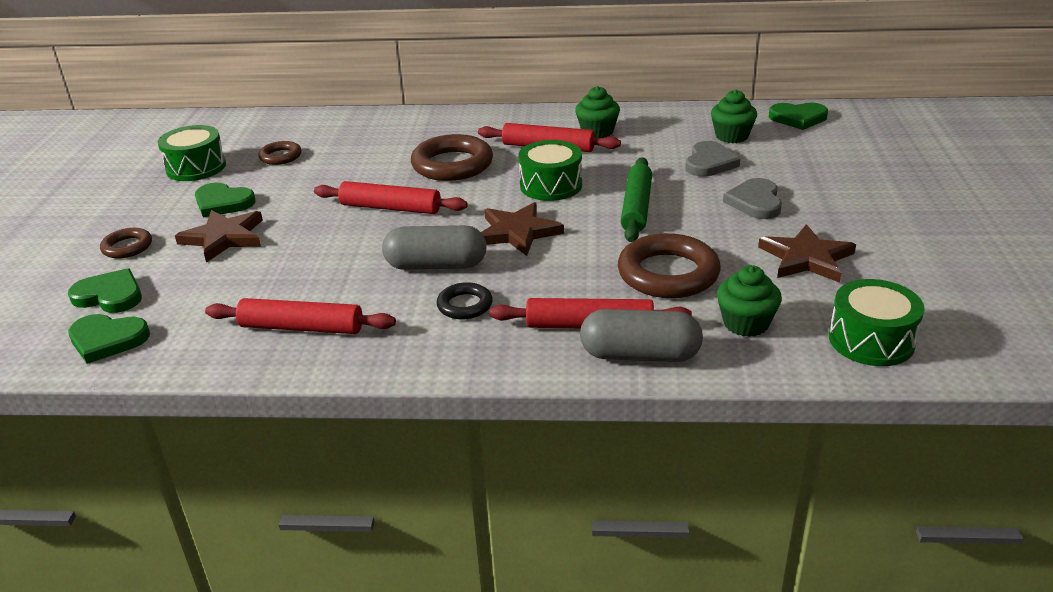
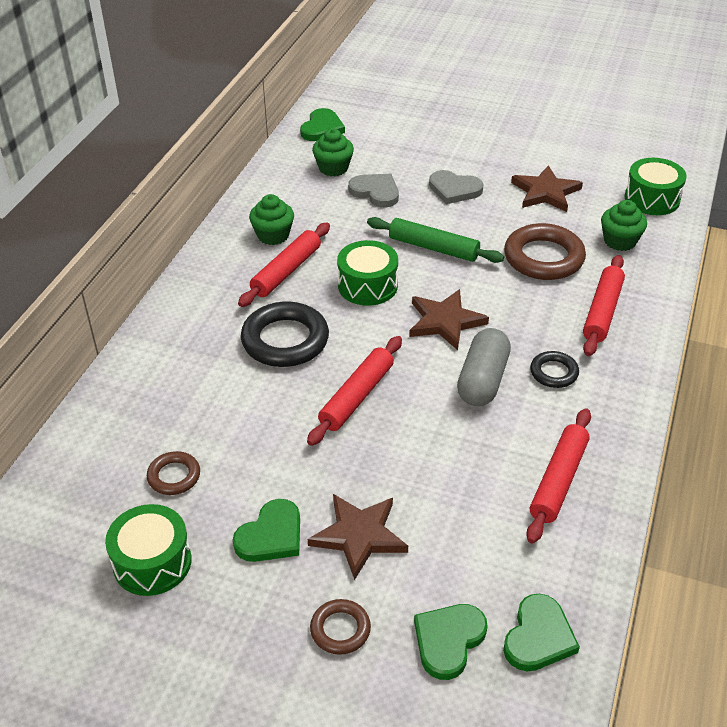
camera: 75 degrees left, 10 degrees up
brown ring [411,134,493,181] -> black ring [241,302,329,367]
grey capsule [580,309,703,362] -> none

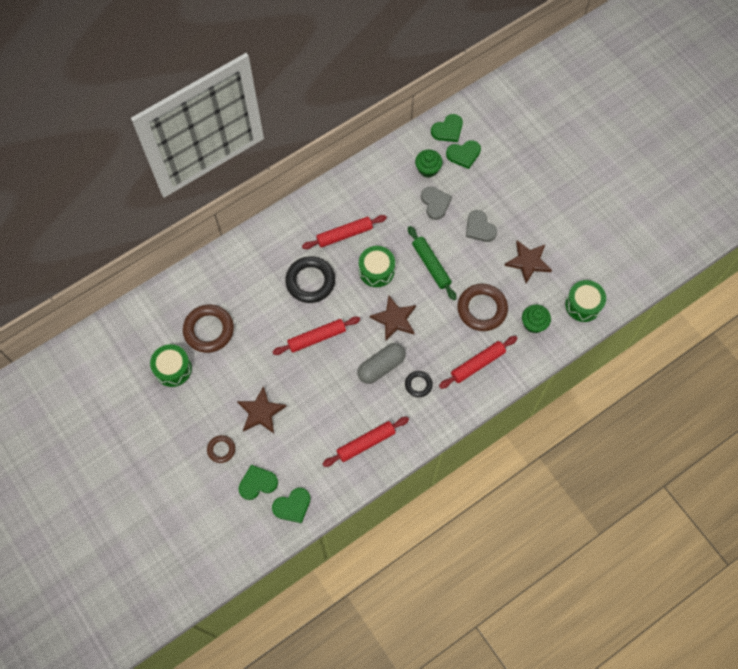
camera: 35 degrees right, 25 degrees up
brown ring [147,451,200,495] -> brown ring [183,305,234,353], size x1.88
green heart [233,499,300,562] -> green heart moved to [446,140,481,169]
green cupcake [249,194,294,245] -> none

